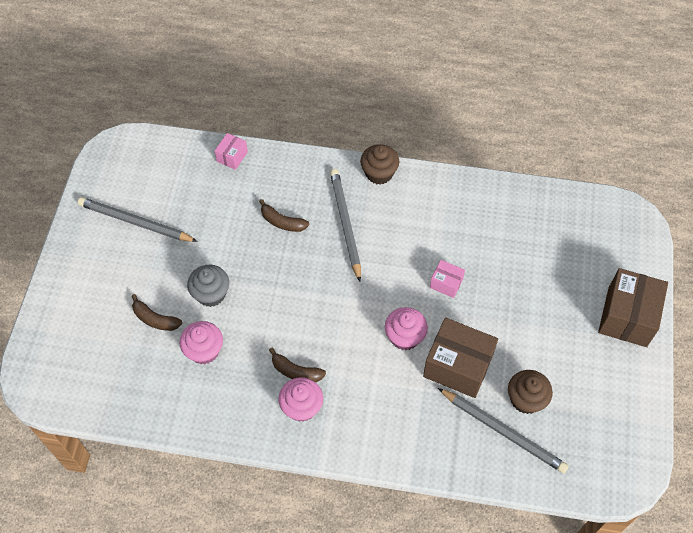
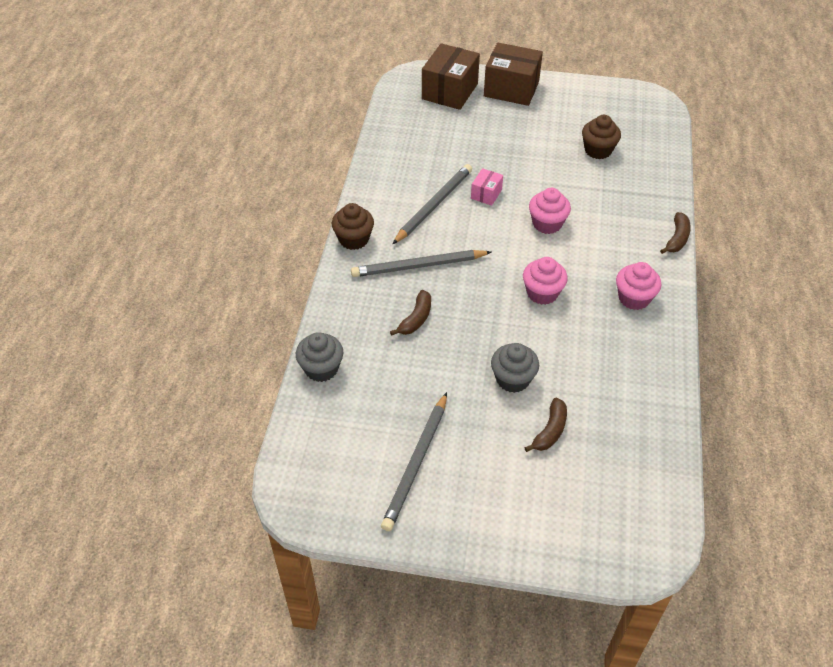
camera: 90 degrees left, 10 degrees down
pink cupcake [180,321,223,364] -> pink cupcake moved to [523,257,568,305]
pink box [215,133,248,170] -> grey cupcake [296,332,343,382]
brown banana [269,348,326,382] -> brown banana moved to [660,212,691,254]
brown box [423,317,498,398] -> brown box moved to [422,43,480,110]
grey pencil [438,388,569,473] -> grey pencil moved to [393,164,472,244]

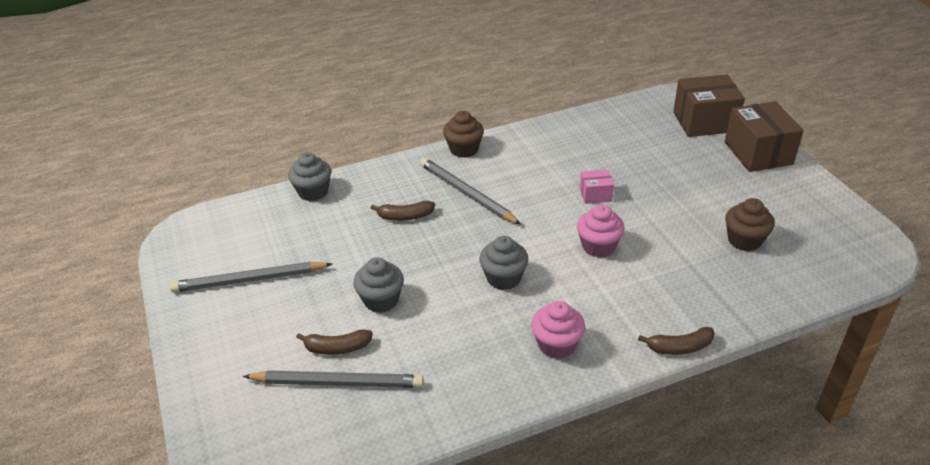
camera: 60 degrees right, 10 degrees down
grey pencil [393,164,472,244] -> grey pencil moved to [243,370,424,388]
pink cupcake [523,257,568,305] -> grey cupcake [479,236,528,290]

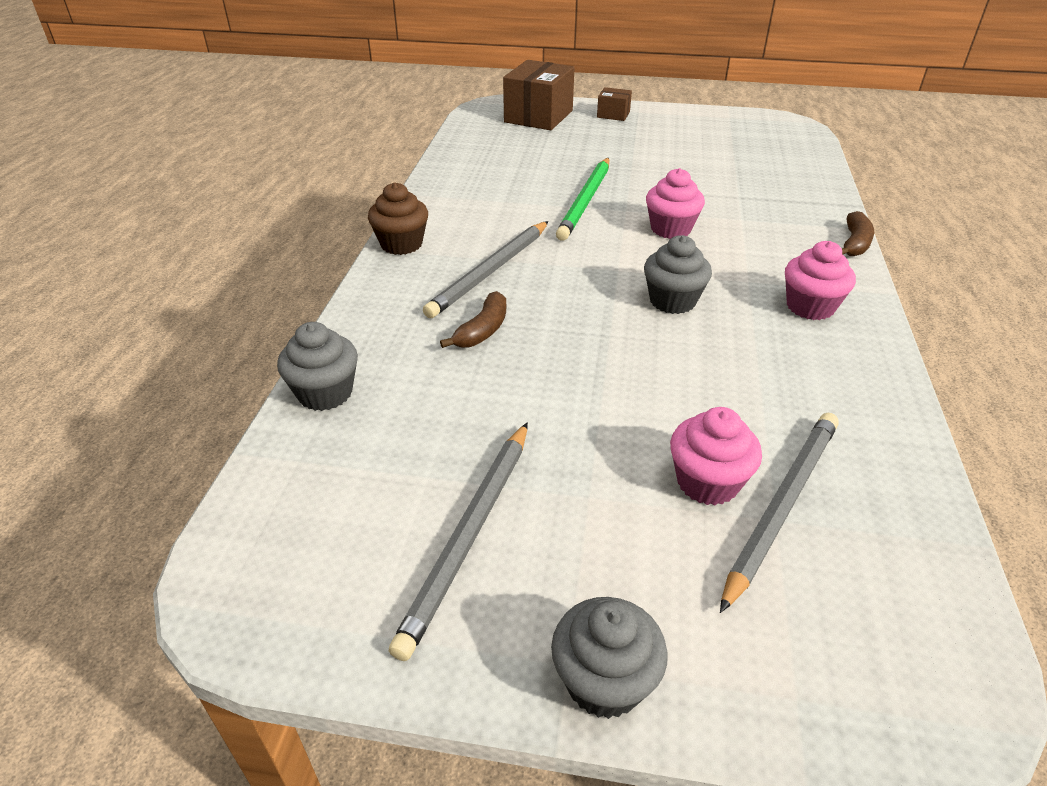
camera: 60 degrees left, 0 degrees up
brown banana [296,329,373,355] -> pink cupcake [670,407,762,505]
grey cupcake [353,257,404,313] -> grey cupcake moved to [551,597,668,719]
grey pencil [420,158,521,225] -> grey pencil turned 45 degrees counterclockwise [423,221,549,318]
pink box [580,170,614,204] -> green pencil [556,158,609,241]
brown box [725,101,804,172] -> brown box [597,87,632,121], size x0.50
brown cupcake [725,198,775,251] -> none

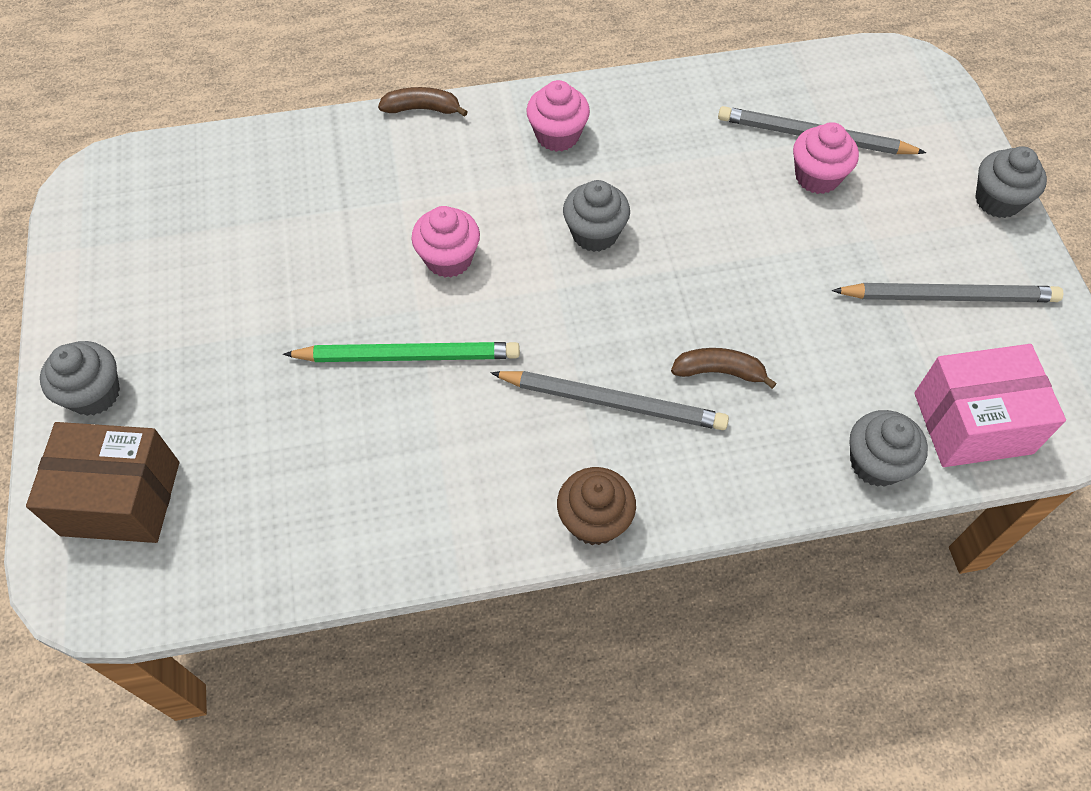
camera: 110 degrees left, 20 degrees up
brown box [597,87,632,121] -> grey cupcake [40,341,120,416]
none -> pink box [914,344,1066,467]

